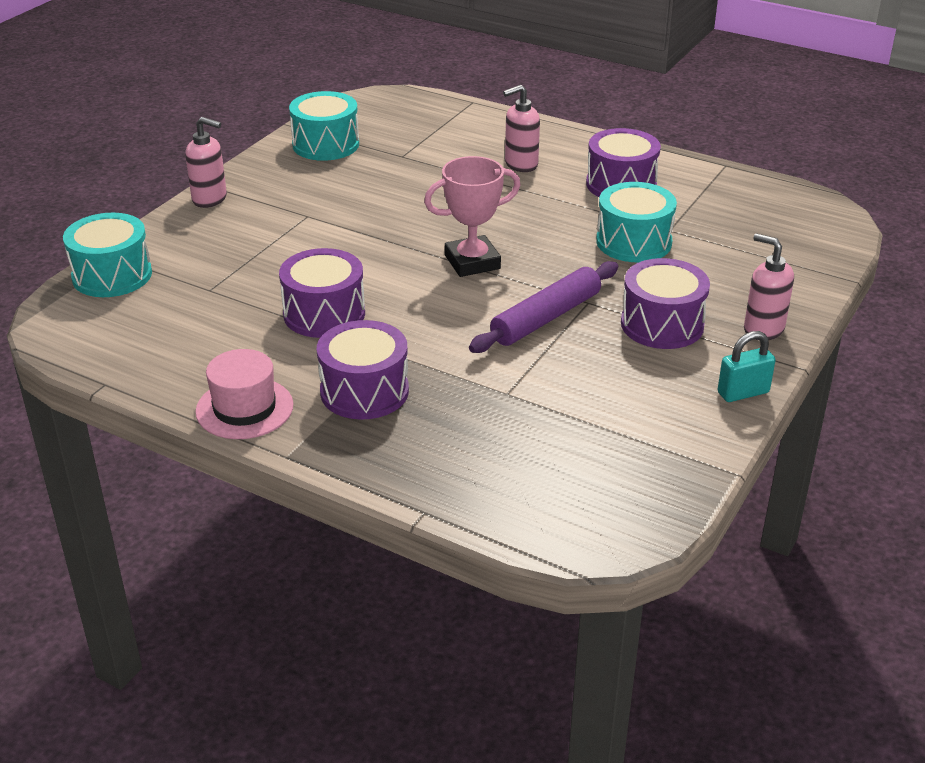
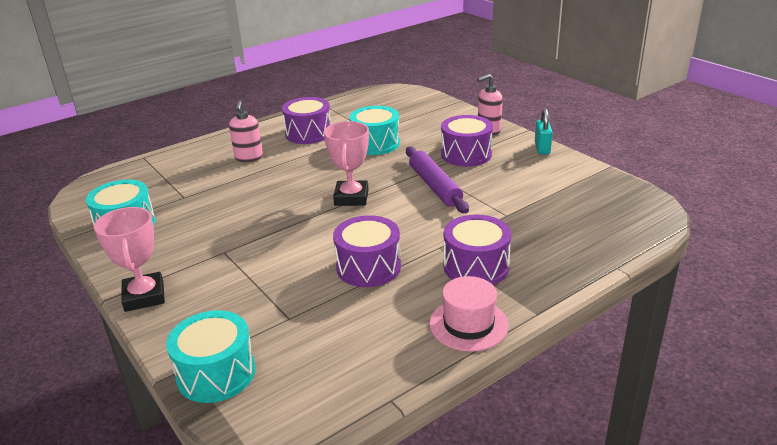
camera: 65 degrees left, 5 degrees down
pink soap dispenser [185,117,227,208] -> pink trophy [94,207,165,312]

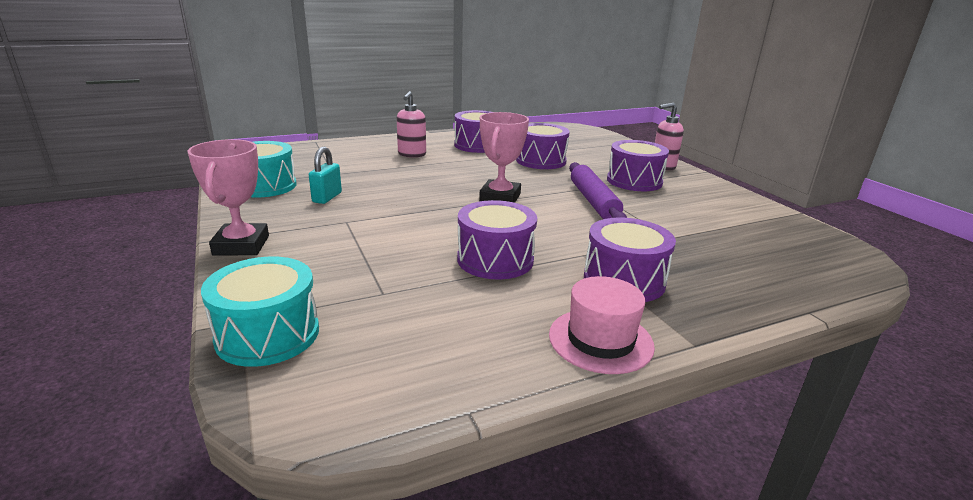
camera: 10 degrees right, 5 degrees down
turquoise drum [349,106,400,155] -> purple drum [516,123,570,169]
turquoise padlock [535,108,553,154] -> turquoise padlock moved to [309,147,342,204]

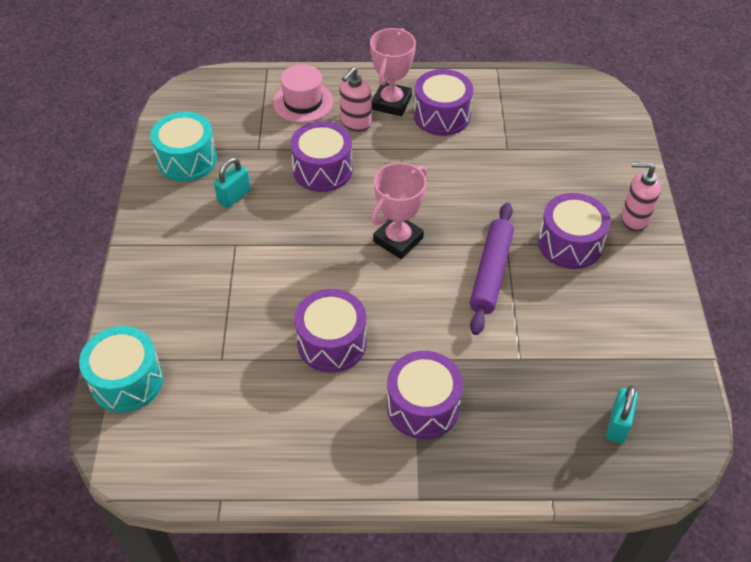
camera: 25 degrees right, 25 degrees up
pink trophy [188,139,269,256] -> pink trophy moved to [370,28,416,116]
purple drum [516,123,570,169] -> purple drum moved to [290,121,353,192]
pink hat [549,276,655,374] -> pink hat moved to [273,64,333,123]
none -> turquoise padlock [606,386,638,443]

